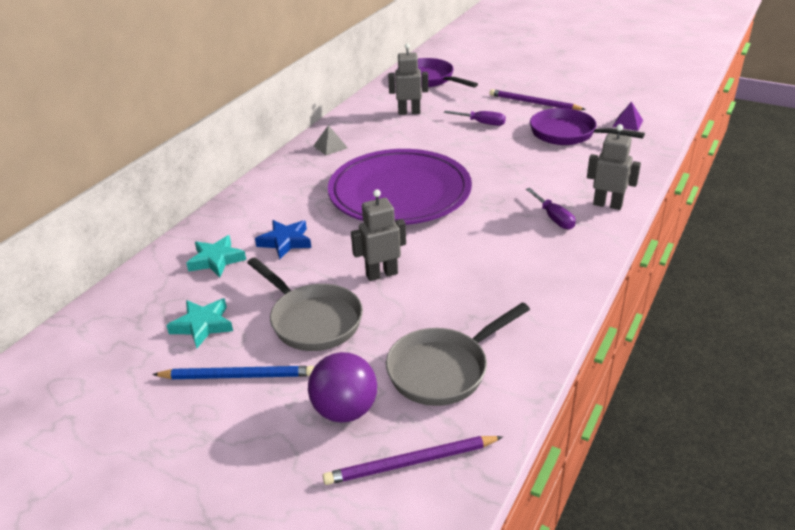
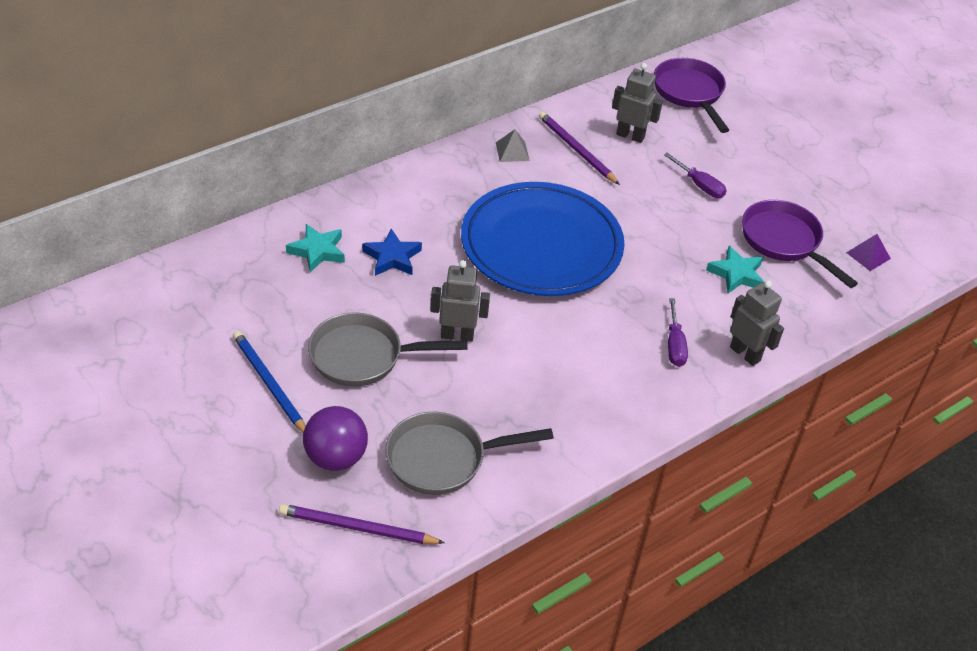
camera: 20 degrees right, 10 degrees up
blue pencil [152,366,315,379] -> blue pencil turned 150 degrees counterclockwise [233,331,305,433]
turquoise star [166,298,233,348] -> turquoise star moved to [706,246,764,293]
grey pan [247,257,363,351] -> grey pan turned 105 degrees clockwise [308,312,468,387]
purple plate [328,149,472,225] -> blue plate [461,182,624,296]
purple pencil [490,89,586,110] -> purple pencil moved to [539,112,620,185]

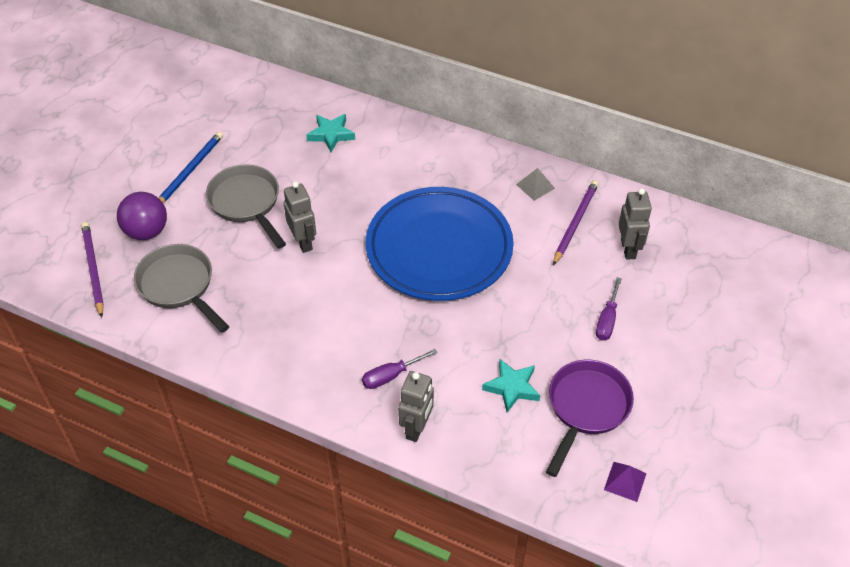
camera: 65 degrees right, 5 degrees up
blue star [362,229,422,276] -> none
purple pan [654,58,729,133] -> none

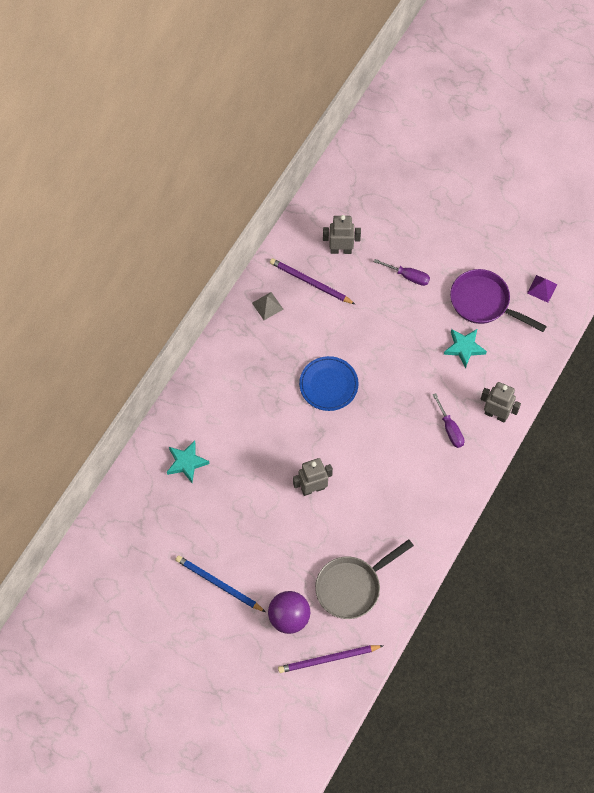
camera: 85 degrees left, 15 degrees up
grey pan [206,164,286,249] -> none
blue plate [366,187,514,301] -> blue plate [299,356,359,411], size x0.50

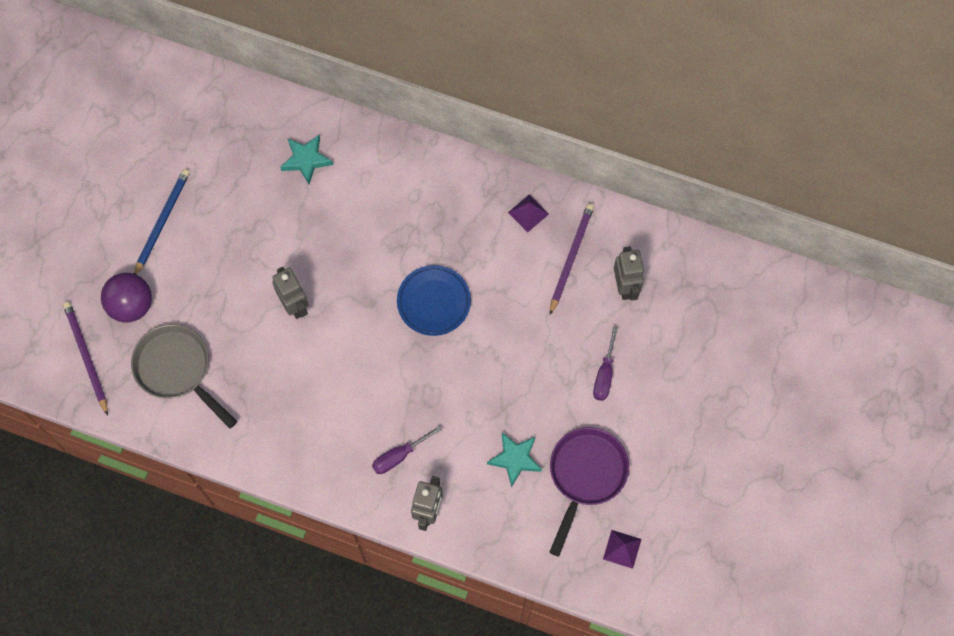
camera: 80 degrees right, 5 degrees up
grey pyramid [252,292,283,320] -> purple pyramid [508,194,549,232]

